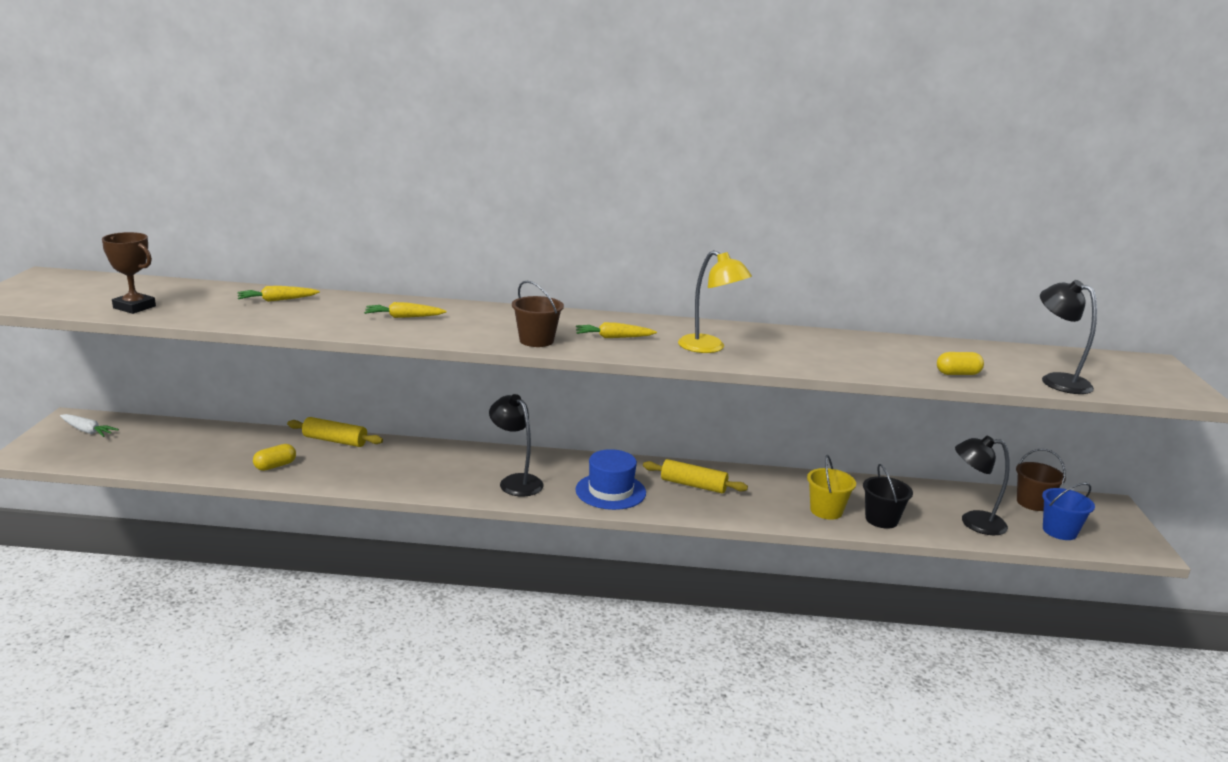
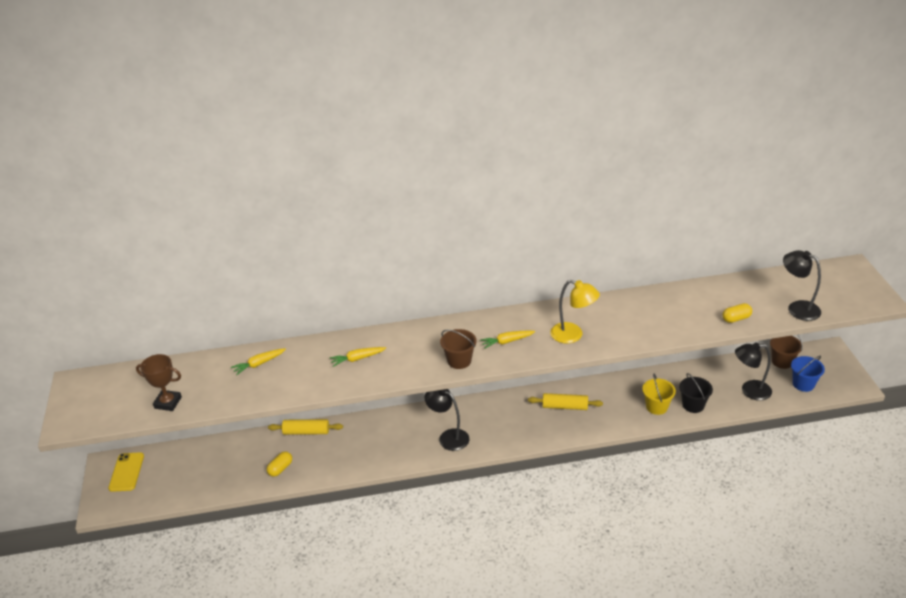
camera: 10 degrees left, 15 degrees up
white carrot [60,414,119,437] -> yellow phone [108,452,144,492]
blue hat [575,449,646,510] -> none

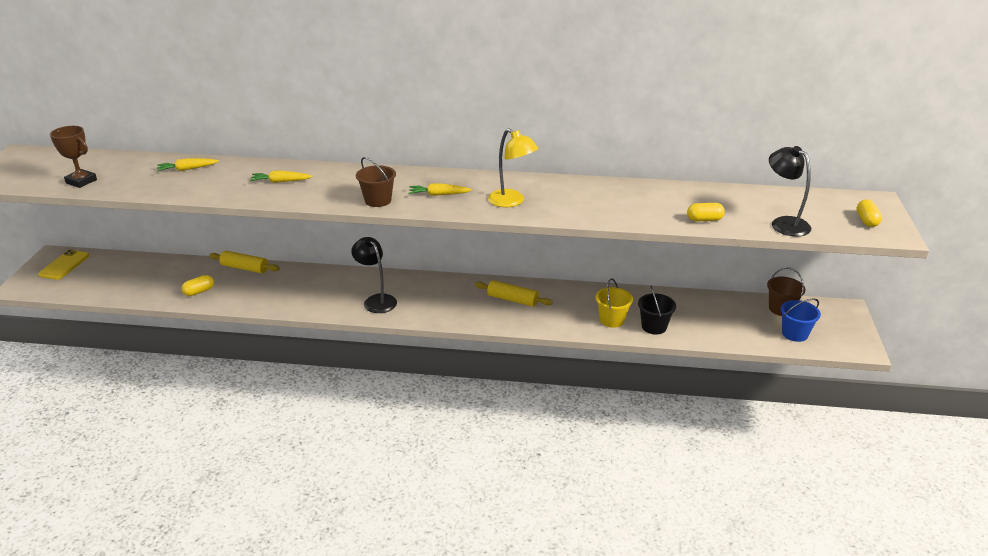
camera: 15 degrees right, 5 degrees down
black lamp [735,342,772,401] -> none
none -> yellow capsule [857,199,882,227]

